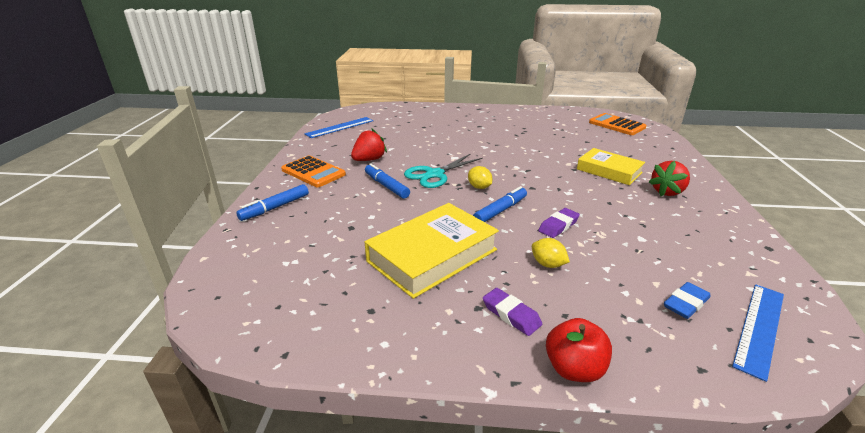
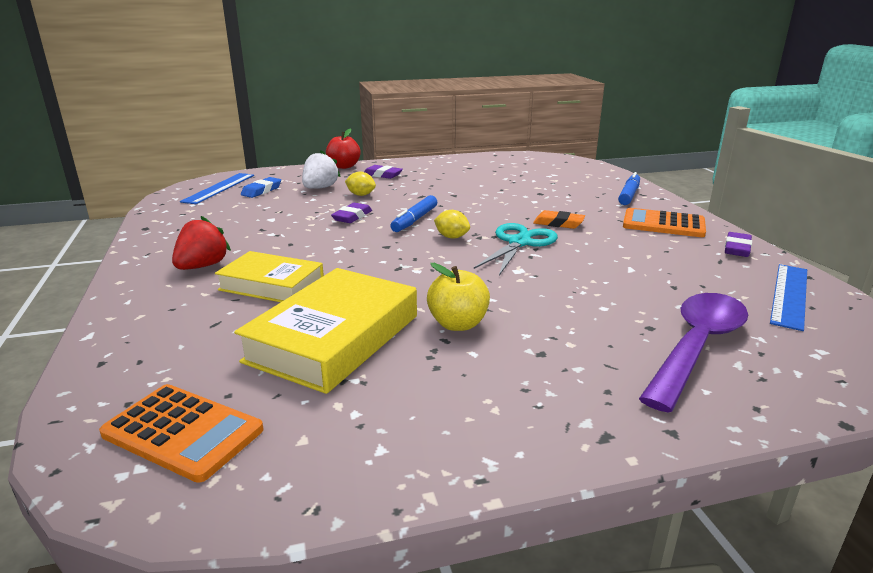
camera: 160 degrees right, 5 degrees down
red strawberry [351,129,387,161] -> none
blue marker [365,163,410,199] -> orange eraser [533,210,585,229]
yellow book [365,203,499,299] -> yellow book moved to [234,268,417,394]
none -> white strawberry [302,150,341,189]
none -> yellow apple [427,263,490,331]
none -> purple spoon [639,293,748,413]
none -> purple eraser [725,232,752,257]

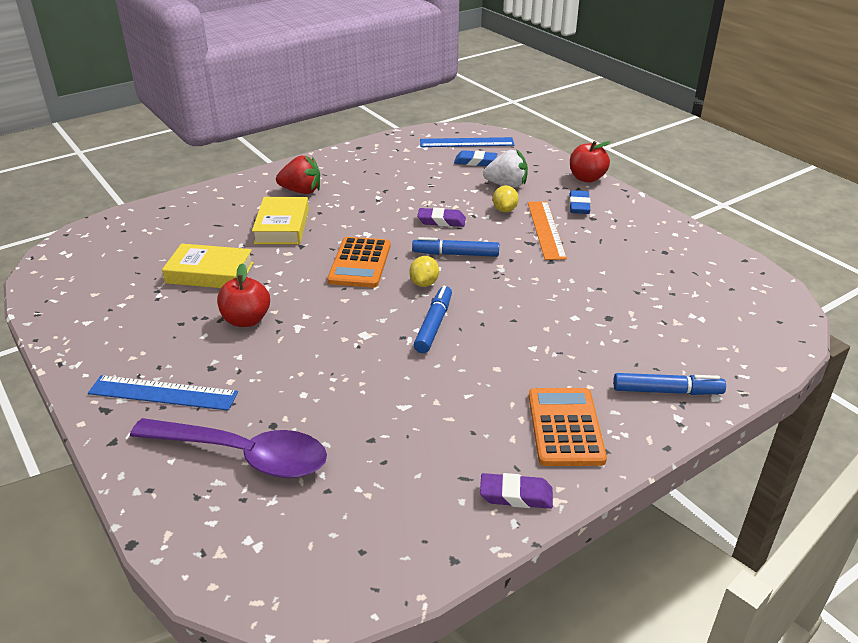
camera: 70 degrees right, 10 degrees up
orange calculator [99,384,263,483] -> orange calculator moved to [327,237,391,288]
yellow book [234,268,417,394] -> yellow book [162,244,254,288], size x0.65
purple eraser [364,165,403,179] -> blue eraser [569,190,591,214]
yellow apple [427,263,490,331] -> red apple [217,263,270,327]
turquoise scissors [474,223,558,275] -> blue marker [414,286,452,353]
orange eraser [533,210,585,229] -> none
blue ruler [770,264,807,331] -> blue ruler moved to [88,375,238,411]
none -> orange ruler [528,201,567,260]

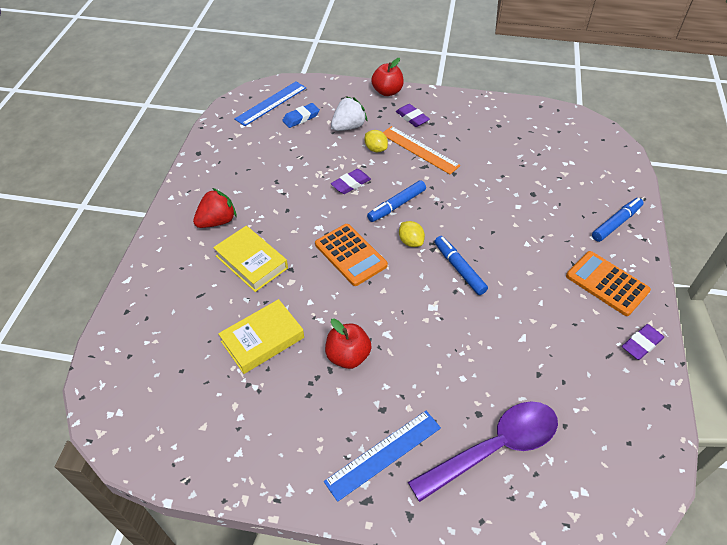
camera: 45 degrees left, 15 degrees up
blue eraser [569,190,591,214] -> purple eraser [396,104,430,127]

